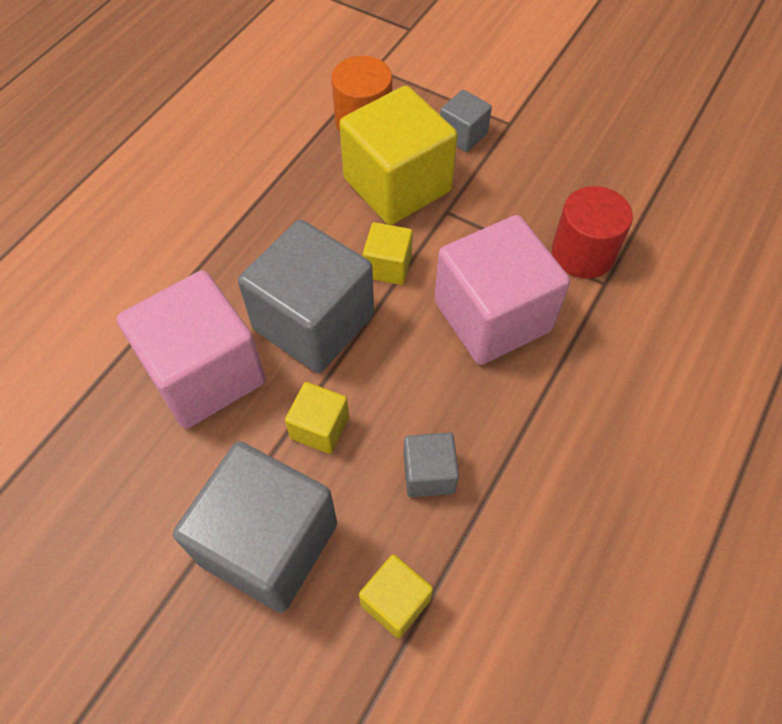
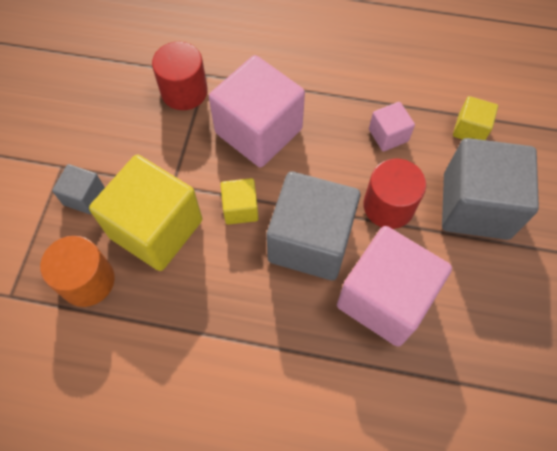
camera: 110 degrees left, 5 degrees up
yellow cube [285,382,349,454] -> red cylinder [363,158,426,229]
grey cube [404,432,459,497] -> pink cube [369,102,415,152]

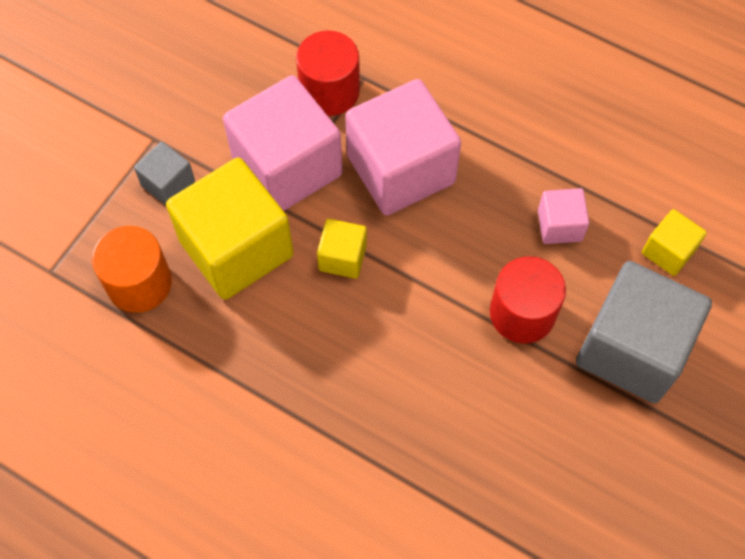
camera: 20 degrees right, 0 degrees up
grey cube [267,171,360,280] -> none
pink cube [337,226,452,347] -> pink cube moved to [223,75,343,211]

